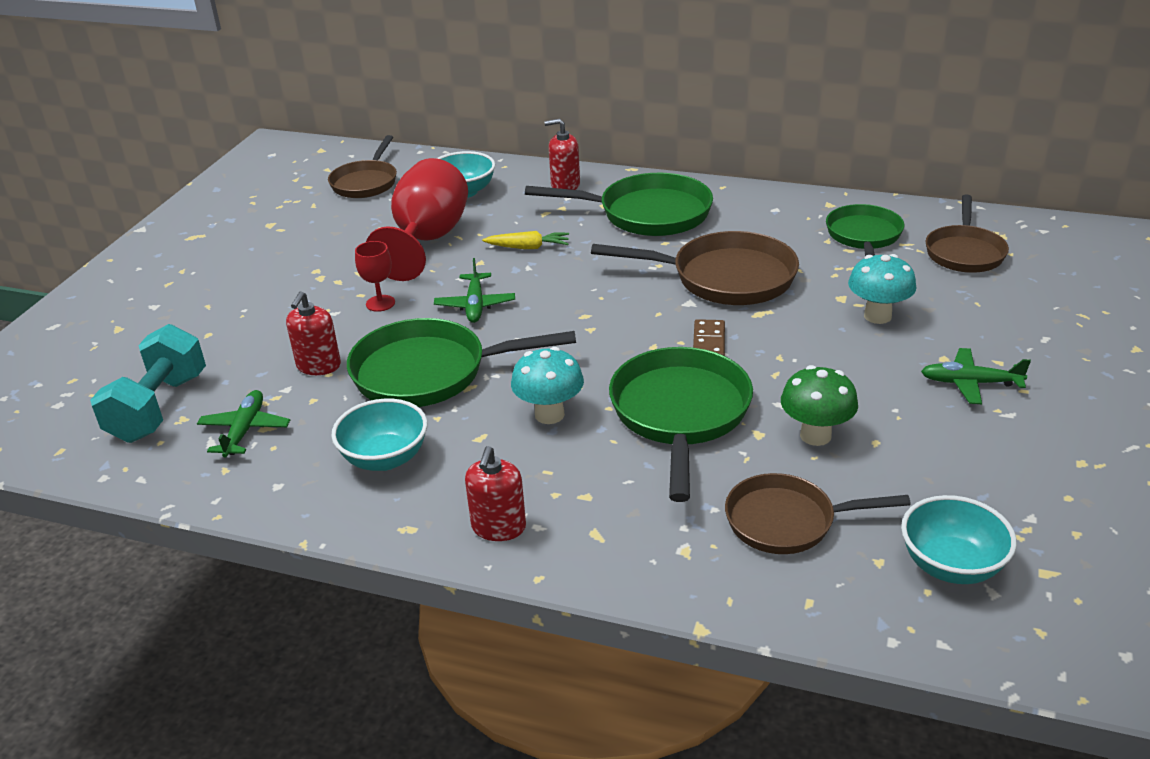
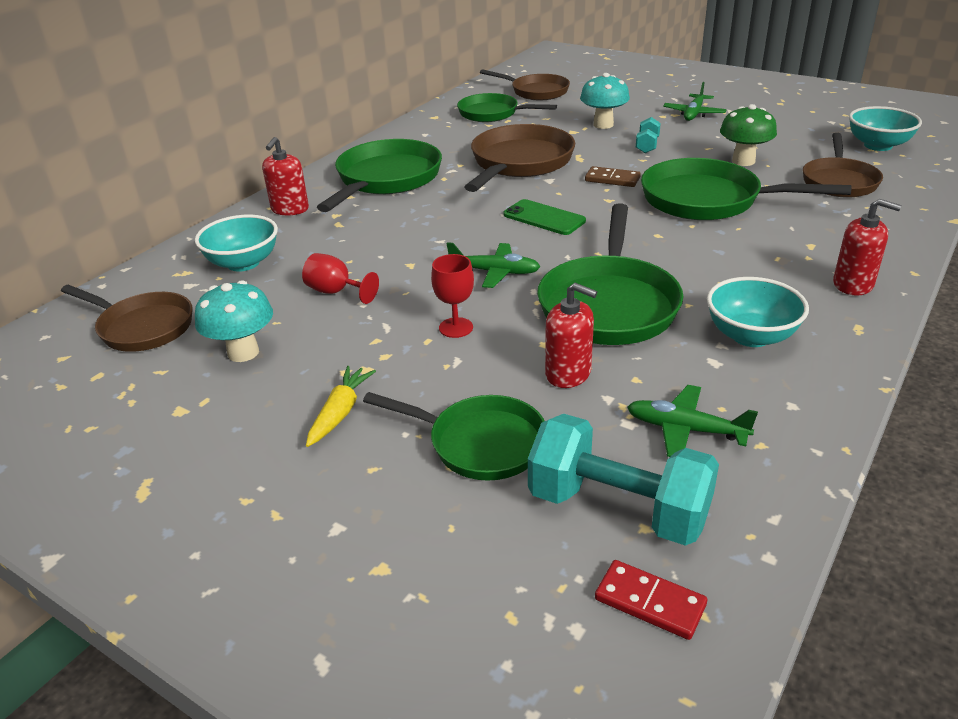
camera: 75 degrees left, 0 degrees up
red goblet [366,158,468,281] -> red goblet [302,253,379,304], size x0.45
yellow carrot [482,231,569,249] -> yellow carrot moved to [306,366,376,447]
turquoise mushroom [511,347,584,424] -> turquoise mushroom moved to [195,280,273,362]
none -> green pan [363,392,545,481]
none -> green phone [504,199,586,235]
none -> red domino [595,560,707,640]
none -> turquoise dumbbell [636,117,661,153]

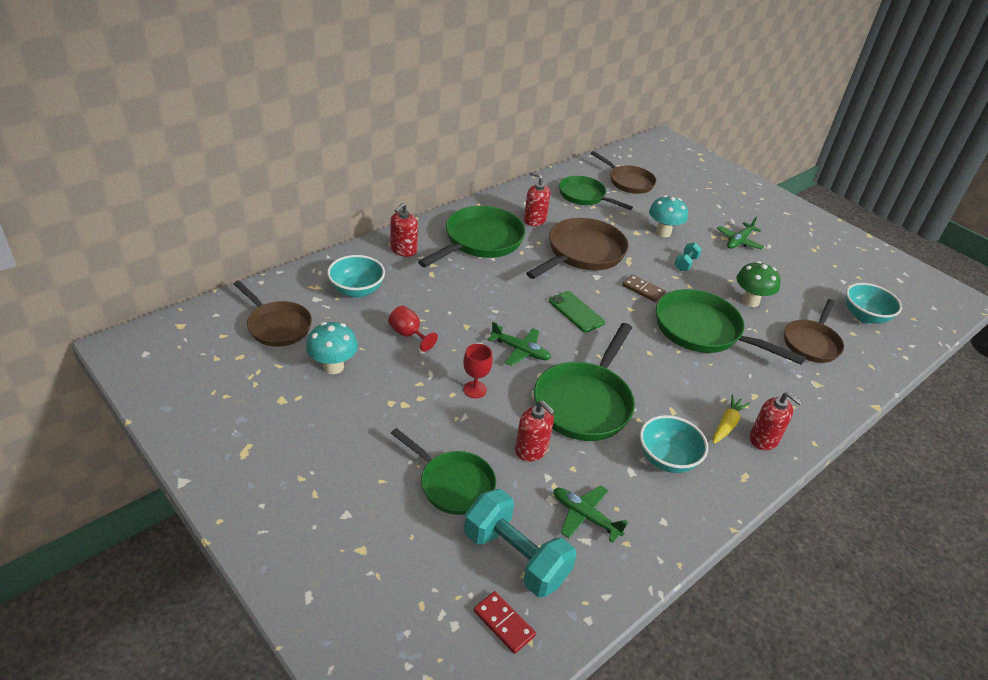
camera: 10 degrees right, 5 degrees up
yellow carrot [306,366,376,447] -> yellow carrot moved to [713,394,750,444]
none -> red soap dispenser [524,172,550,226]

